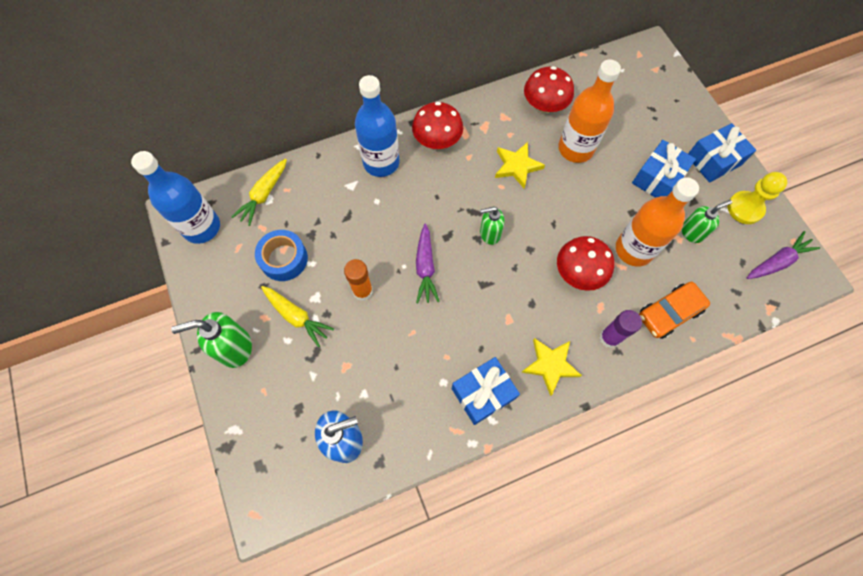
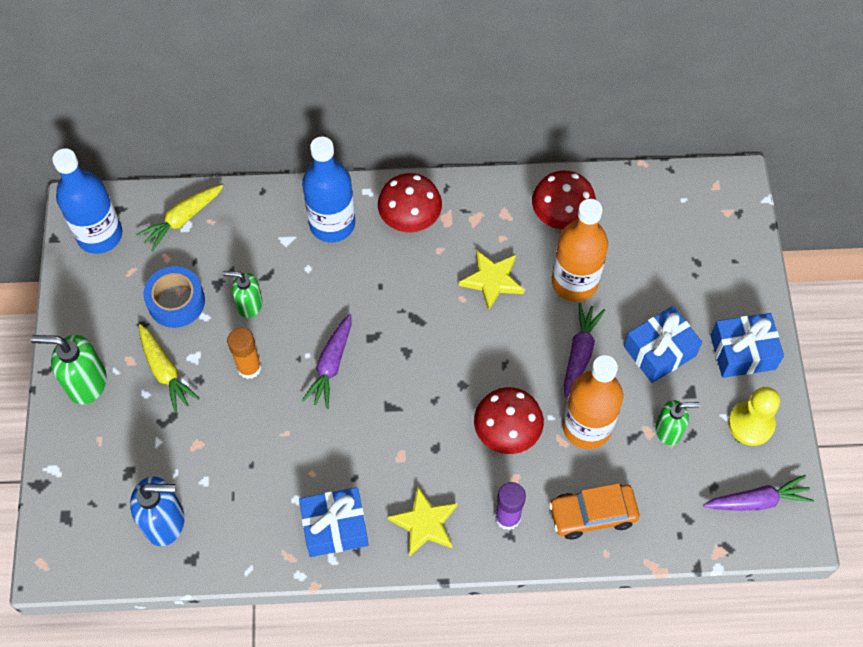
camera: 20 degrees right, 5 degrees down
green soap dispenser [480,206,505,245] -> green soap dispenser moved to [223,271,263,318]
none -> purple carrot [564,303,605,397]

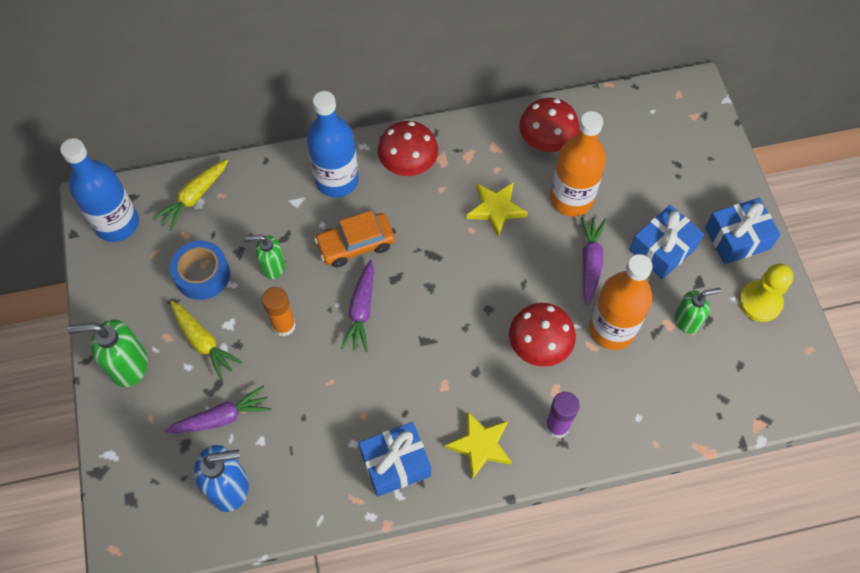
camera: 10 degrees left, 0 degrees up
orange car [549,483,639,539] -> orange car moved to [314,210,395,267]
purple carrot [703,475,814,511] -> purple carrot moved to [165,385,271,433]

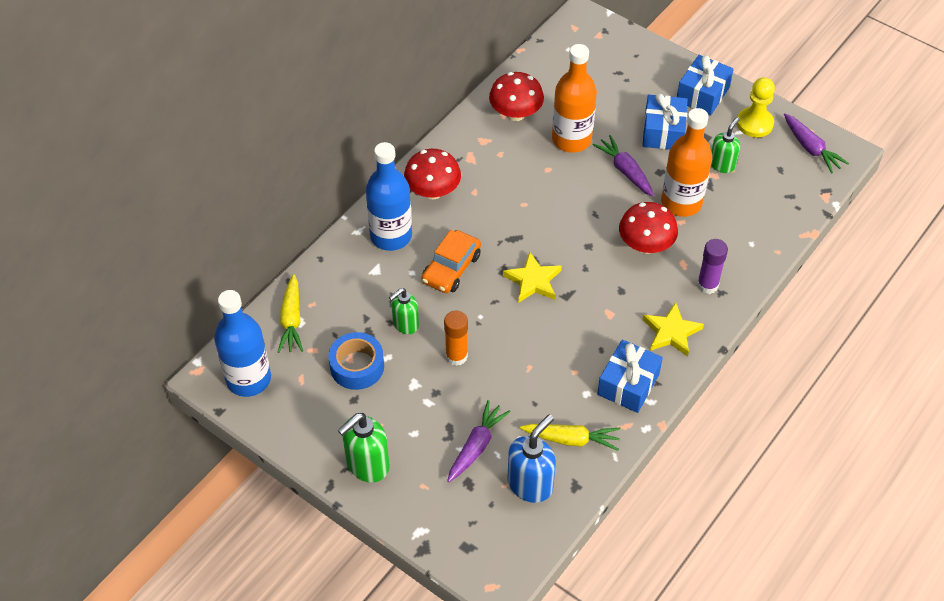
camera: 40 degrees left, 10 degrees down
yellow carrot [170,301,242,380] -> yellow carrot moved to [520,424,621,451]
purple carrot [341,260,374,352] -> purple carrot moved to [784,113,849,174]
yellow star [466,182,528,237] -> yellow star moved to [503,252,562,303]

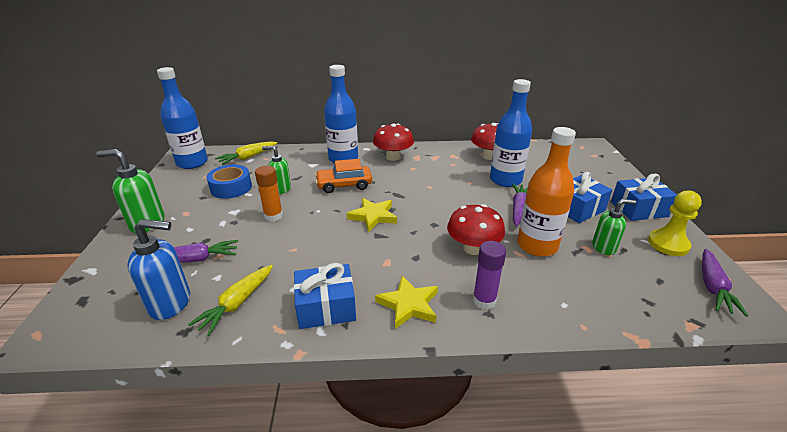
camera: 50 degrees right, 20 degrees down
yellow carrot [520,424,621,451] -> yellow carrot turned 60 degrees clockwise [188,265,273,336]
orange bottle [552,44,597,153] -> blue bottle [490,79,532,187]

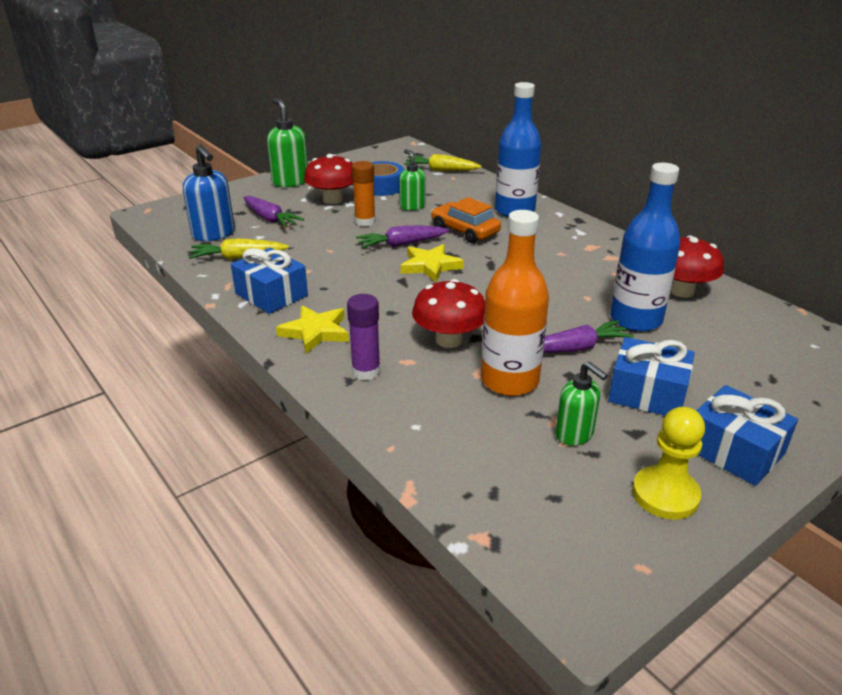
camera: 55 degrees right, 0 degrees up
blue bottle [157,67,208,169] -> none
red mushroom [373,123,414,161] -> red mushroom moved to [304,154,353,204]
purple carrot [702,249,748,317] -> purple carrot moved to [356,226,449,248]

